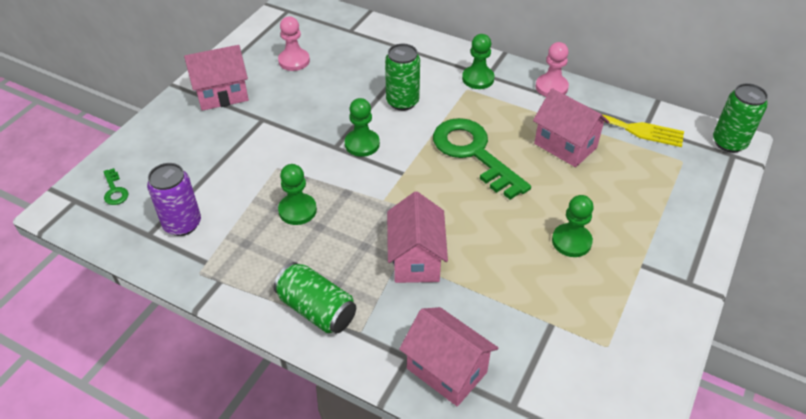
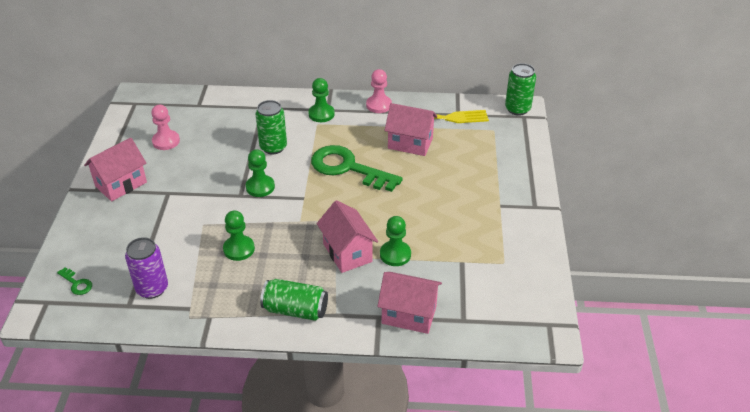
camera: 25 degrees left, 5 degrees down
green pawn [552,195,594,257] -> green pawn moved to [380,216,411,266]

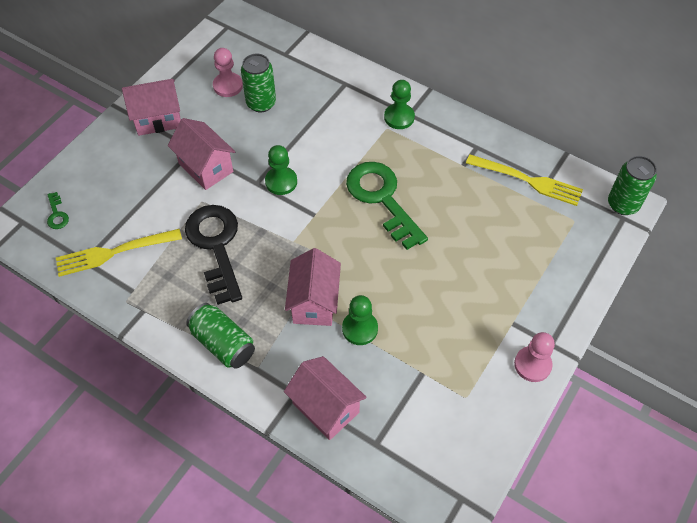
camera: 30 degrees right, 15 degrees up
purple can [125,237,168,299] -> yellow fork [56,229,182,277]
green pawn [223,210,255,261] -> black key [185,205,242,305]
green can [256,100,287,154] -> green can moved to [241,54,276,113]
pink pawn [366,69,392,113] -> pink pawn moved to [514,332,555,382]
pink house [385,103,437,156] -> pink house moved to [168,118,235,190]

